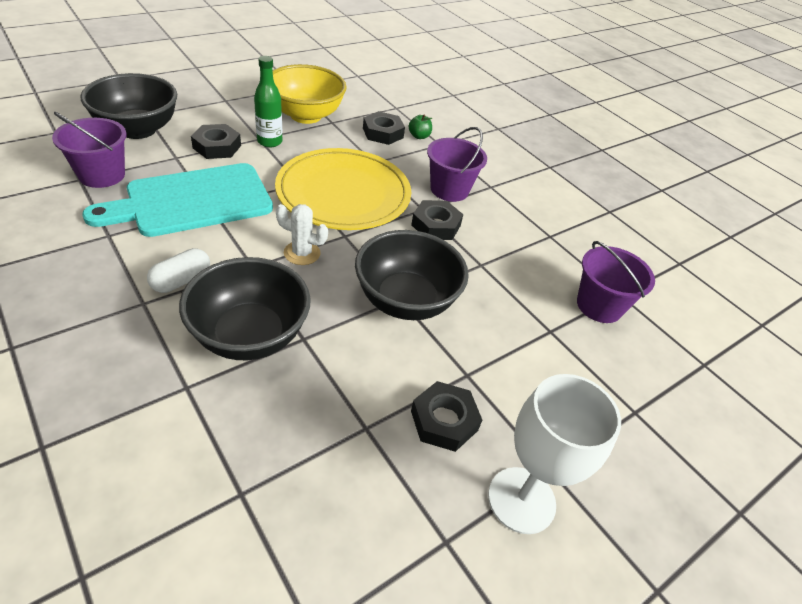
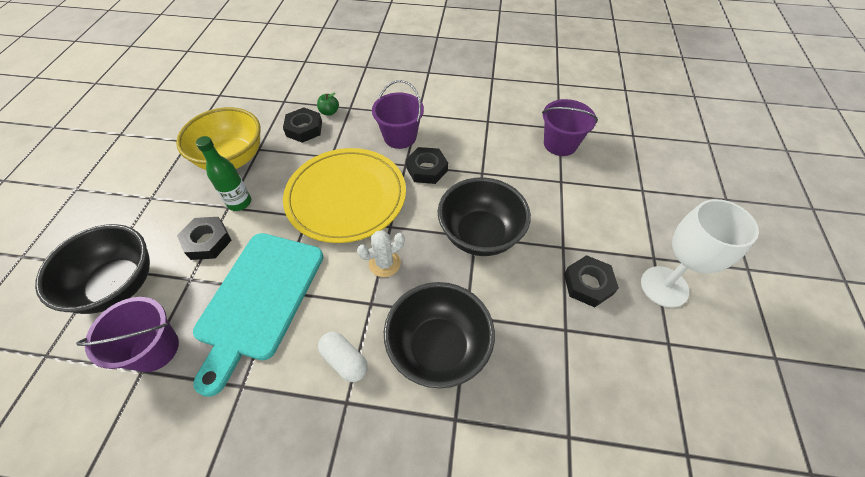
camera: 40 degrees left, 10 degrees up
white capsule [147,248,210,293] -> white capsule turned 45 degrees counterclockwise [318,332,368,382]

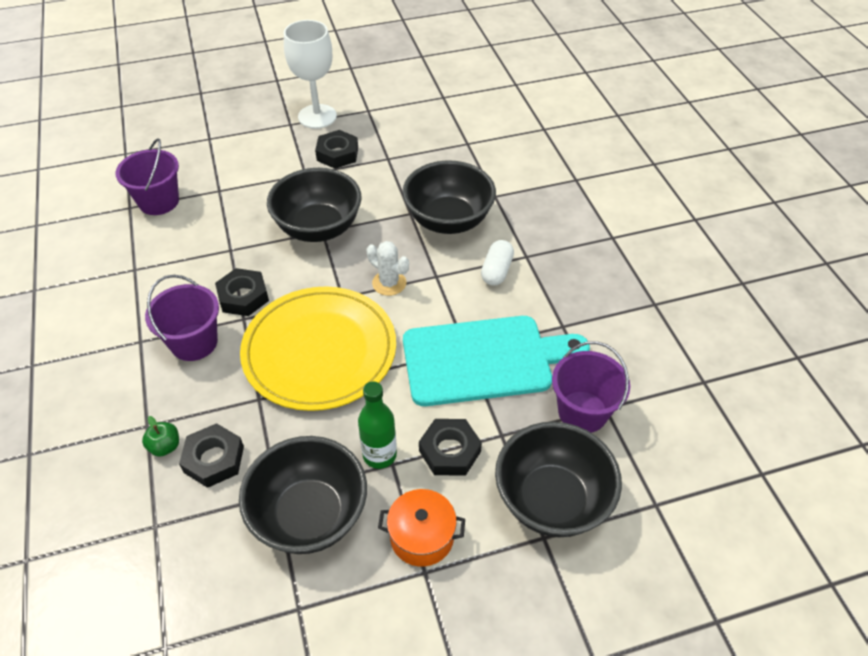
camera: 115 degrees left, 5 degrees down
yellow bowl [176,107,260,170] -> black bowl [239,436,367,554]
none -> orange pot [378,489,465,567]

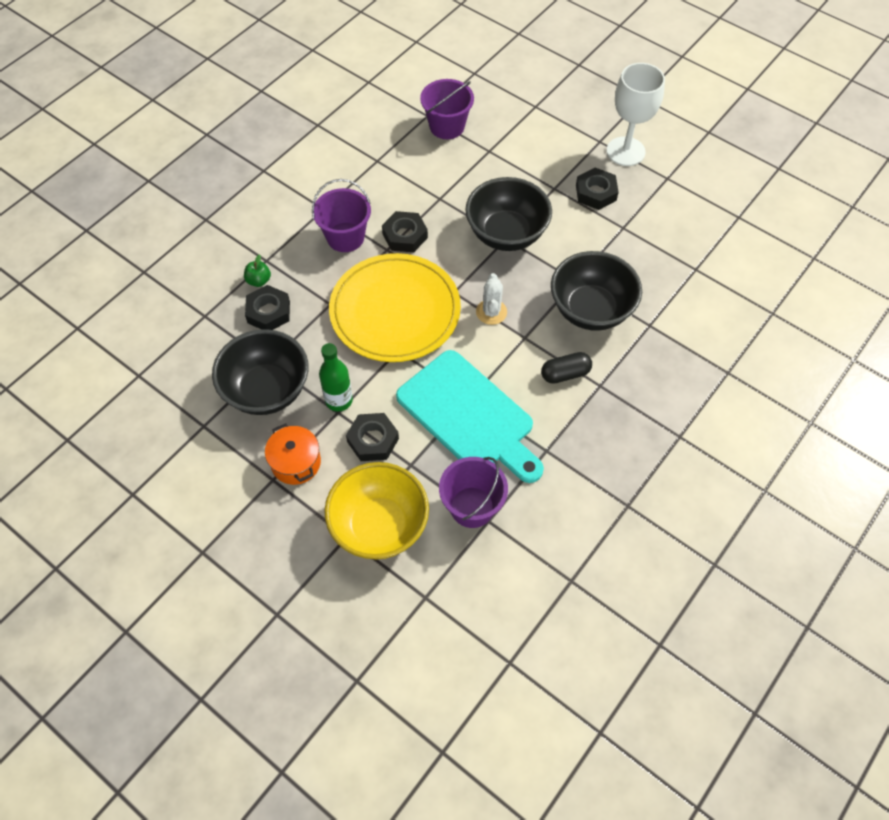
camera: 55 degrees right, 10 degrees up
white capsule [481,240,514,286] -> black capsule [541,352,592,384]
black bowl [495,422,622,537] -> yellow bowl [324,462,429,559]

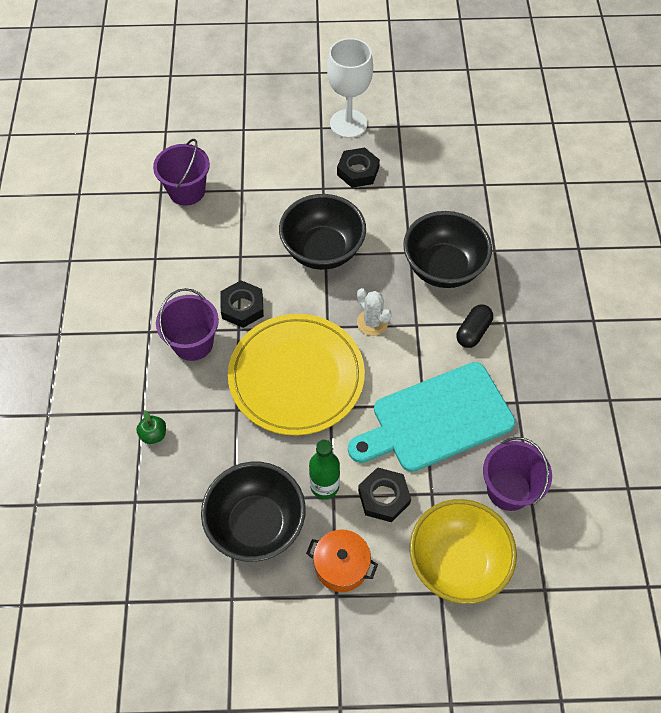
camera: 40 degrees left, 0 degrees up
black nut [245,285,290,330] -> none
turquoise cutting board [396,350,544,483] -> turquoise cutting board turned 150 degrees clockwise [348,362,515,472]

